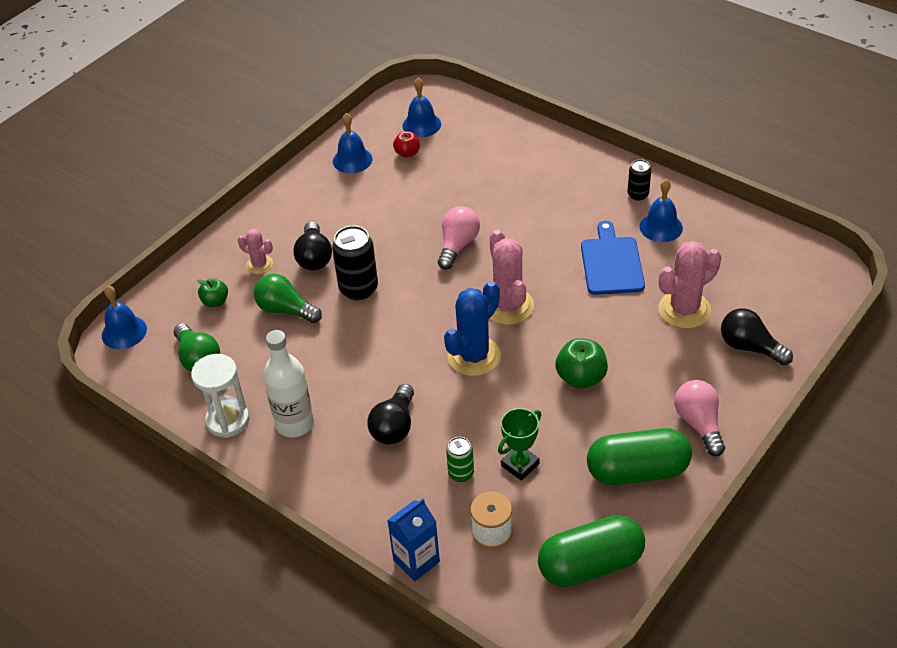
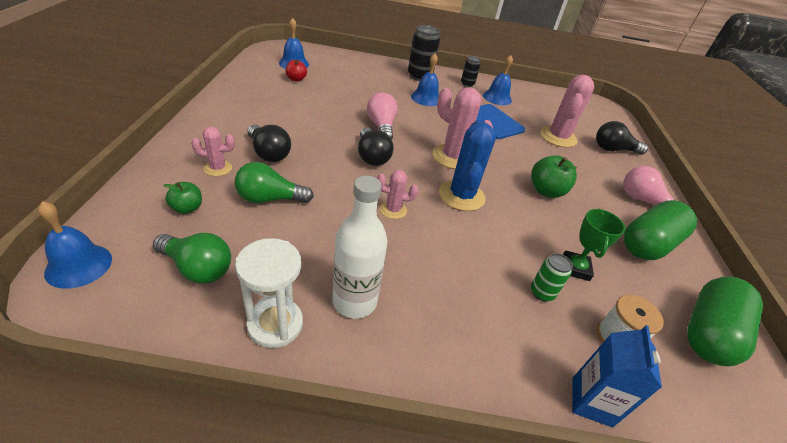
camera: 40 degrees left, 5 degrees down
black can [332,226,378,300] -> black can moved to [408,25,440,81]
blue bell [333,113,372,173] -> blue bell moved to [411,53,439,106]
black light bulb [367,384,414,444] -> black light bulb moved to [358,127,394,166]
none -> pink cactus [377,170,418,219]

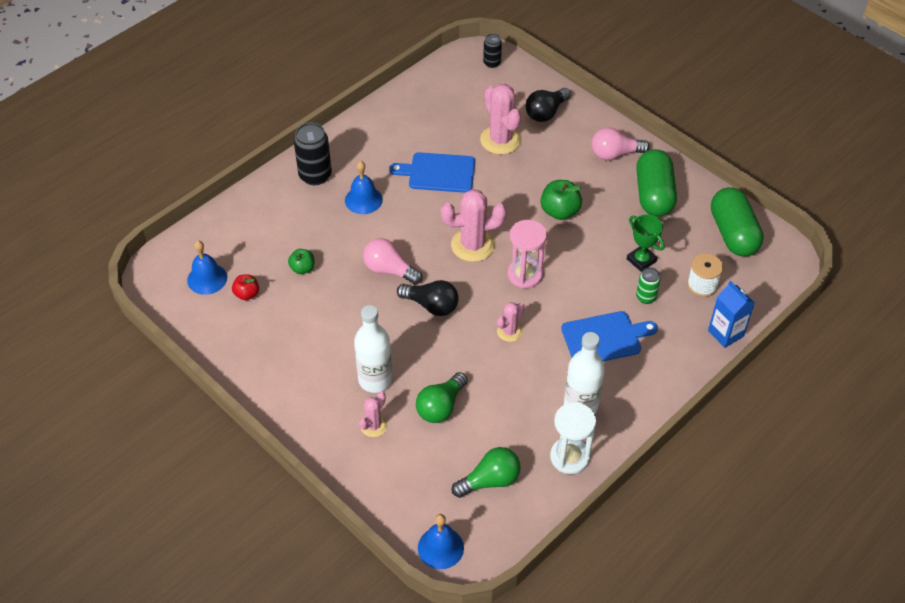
camera: 45 degrees left, 10 degrees up
green apple [164,182,202,214] -> green apple moved to [288,249,314,274]
black light bulb [247,124,291,162] -> white bottle [354,305,392,393]
blue cactus [439,119,496,211] -> pink hourglass [508,220,547,288]
black can [461,56,481,87] -> black can moved to [483,34,502,68]
blue bell [483,55,513,105] -> none
none -> blue cutting board [561,311,658,361]

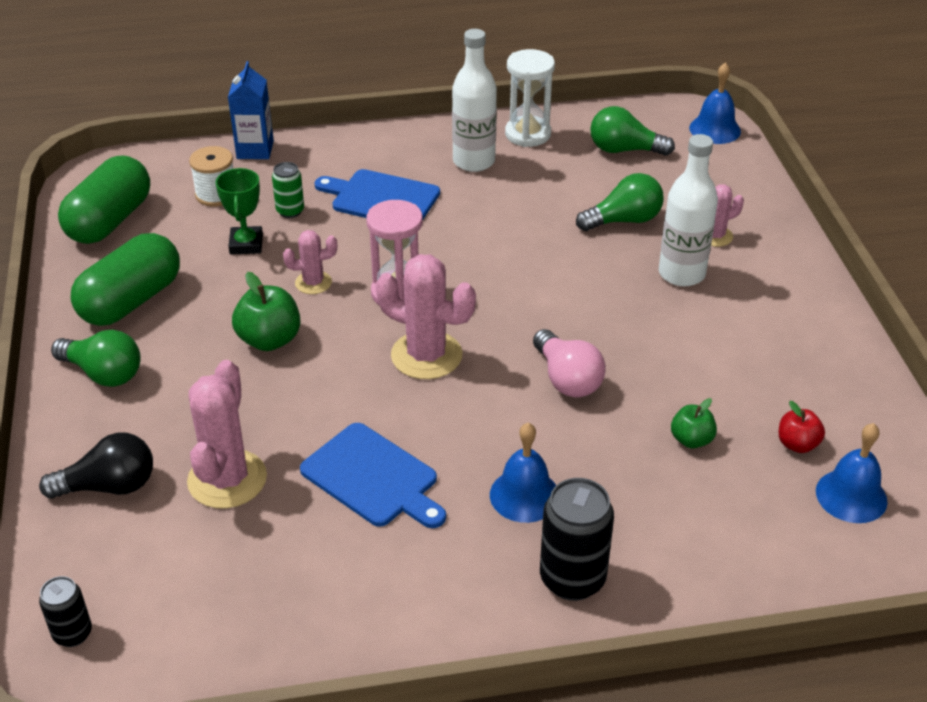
camera: 145 degrees left, 10 degrees down
black light bulb [397,280,459,316] -> none
pink cactus [497,302,525,342] -> pink cactus moved to [283,230,337,294]
pink light bulb [592,128,650,160] -> green light bulb [51,330,141,387]

